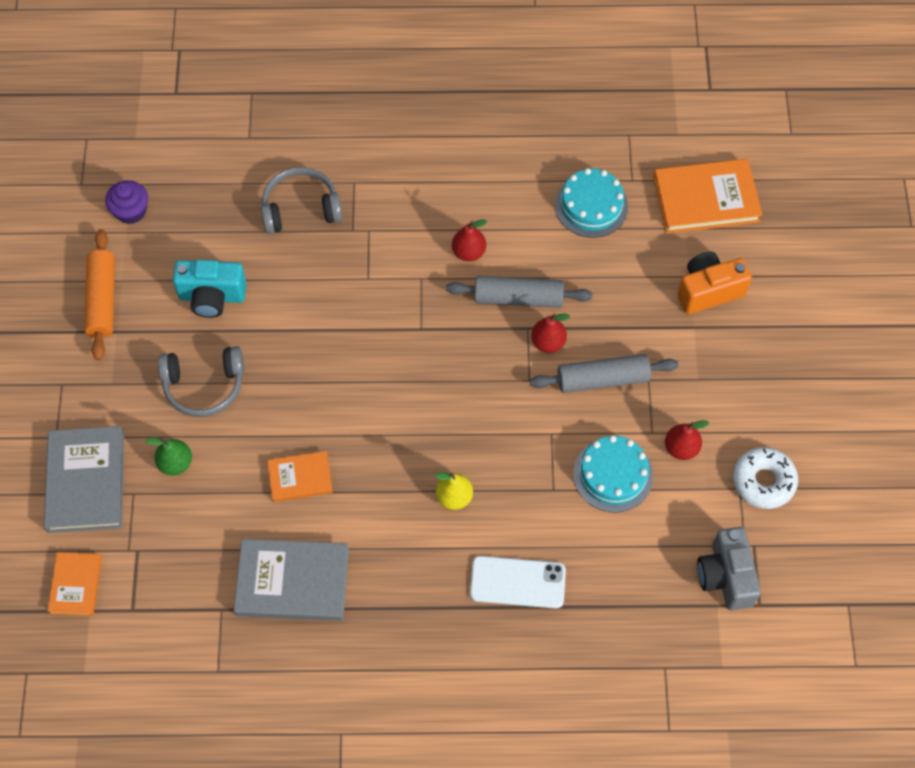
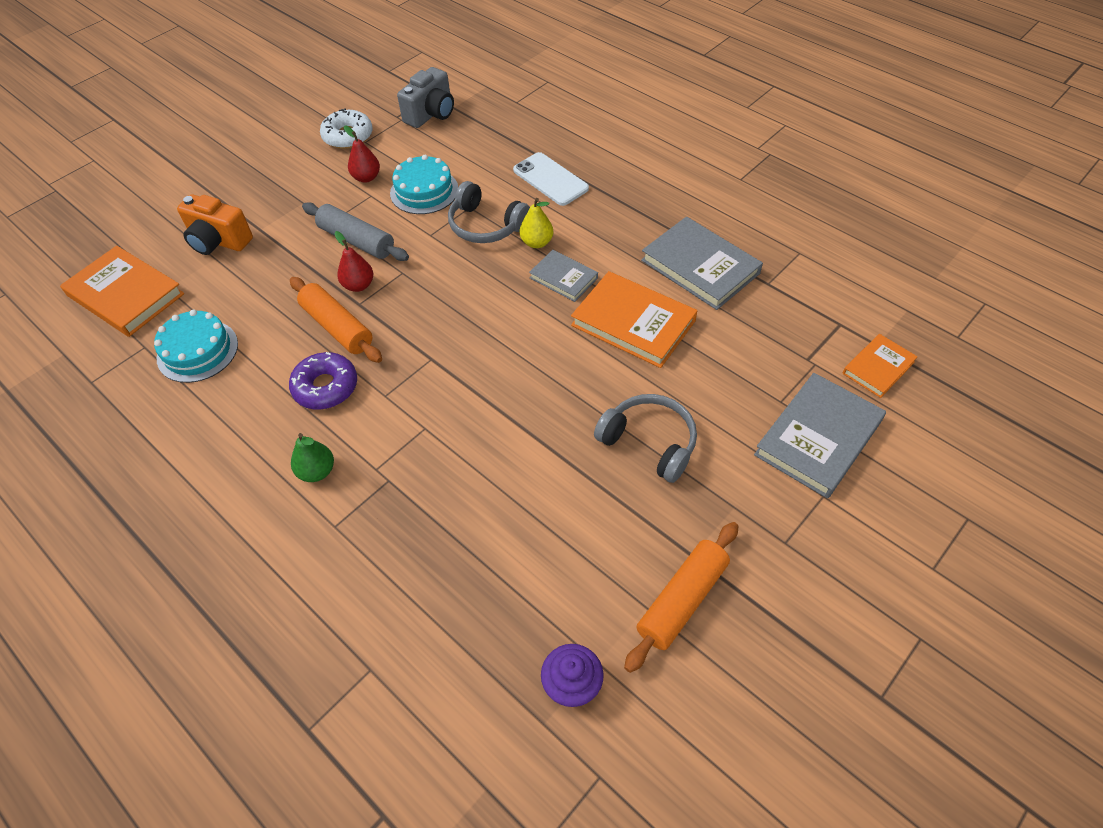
camera: 135 degrees left, 10 degrees down
green pear [146,437,192,476] -> green pear moved to [291,433,334,482]
turquoise camera [173,260,247,318] -> none
grey headphones [261,167,342,234] -> grey headphones moved to [448,181,530,243]
orange book [267,451,332,502] -> orange book [571,271,697,368], size x1.74
grey rolling pin [446,276,593,308] -> orange rolling pin [290,277,382,363]
red pear [452,220,488,261] -> purple donut [289,352,357,409]
none -> grey book [529,250,598,302]

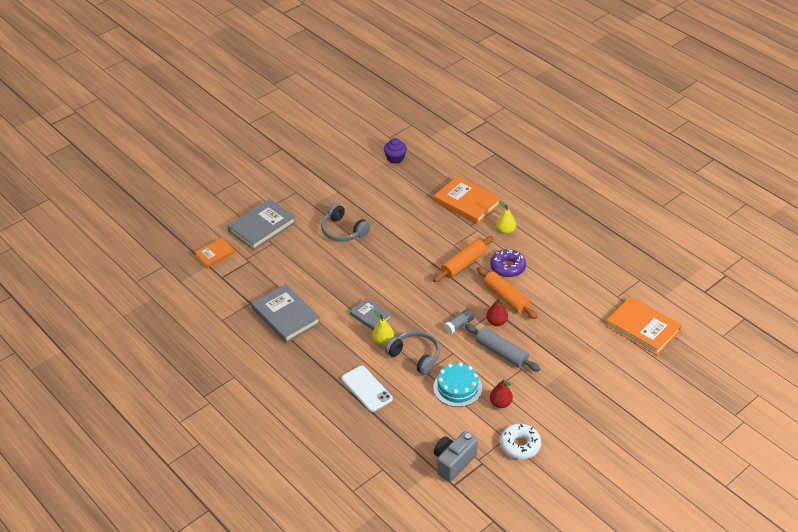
camera: 175 degrees left, 10 degrees down
turquoise cake [154,310,238,383] -> none
orange camera [177,194,253,255] -> none
green pear [291,433,334,482] -> yellow pear [496,201,516,234]
orange book [571,271,697,368] -> orange book moved to [434,176,501,224]
orange rolling pin [624,522,739,673] -> orange rolling pin moved to [433,236,493,282]
none -> grey glue stick [444,309,474,334]

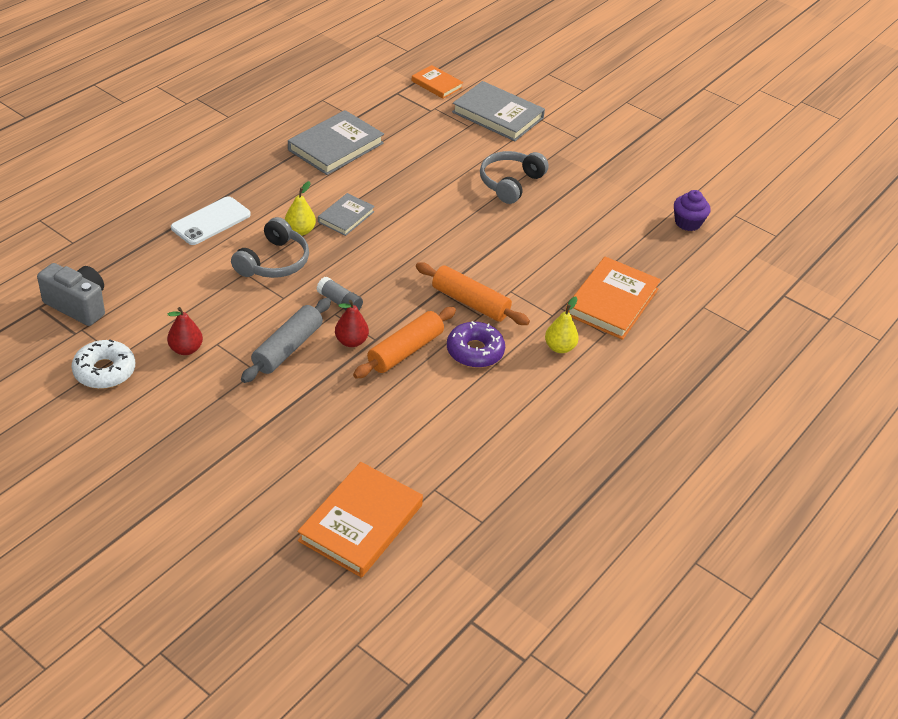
camera: 75 degrees right, 0 degrees up
turquoise cake [433,362,482,407] -> none

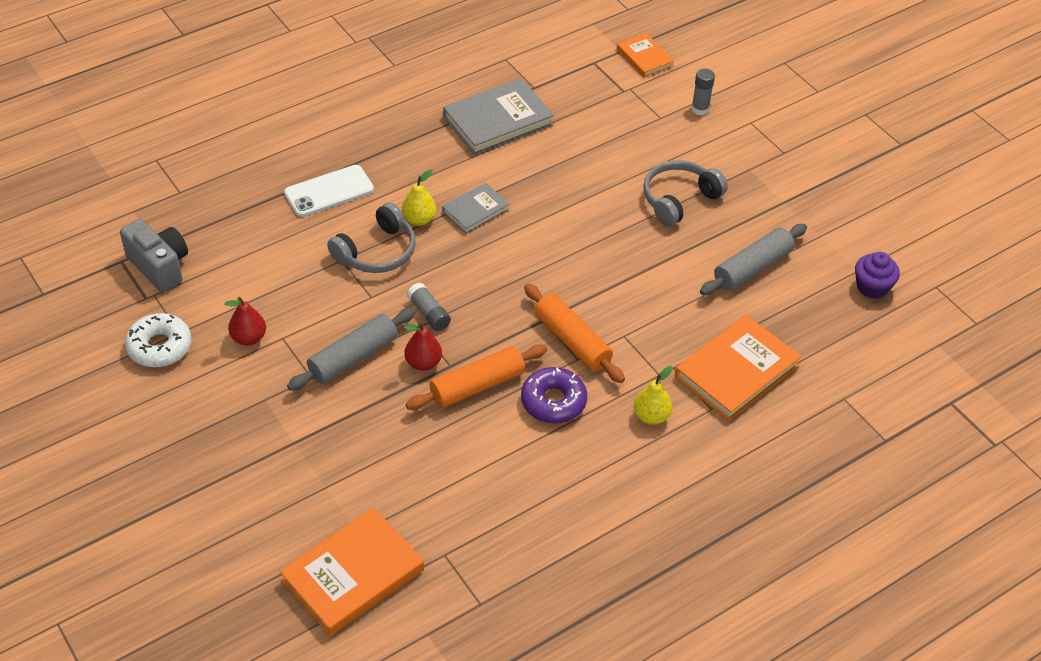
camera: 20 degrees right, 5 degrees up
grey book [452,81,545,141] -> grey glue stick [691,69,715,115]
none -> grey rolling pin [700,224,807,295]

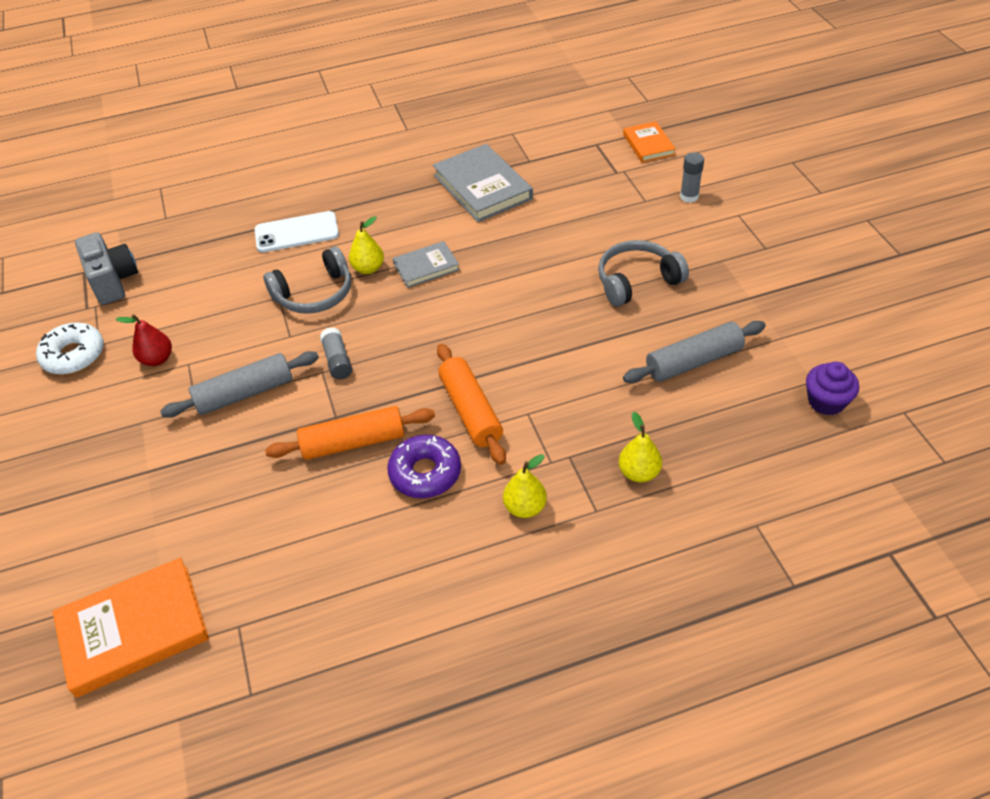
camera: 20 degrees right, 0 degrees up
red pear [404,322,442,371] -> none
grey book [443,78,554,155] -> grey book turned 75 degrees clockwise [433,144,533,222]
orange book [675,315,801,421] -> yellow pear [619,412,662,483]

